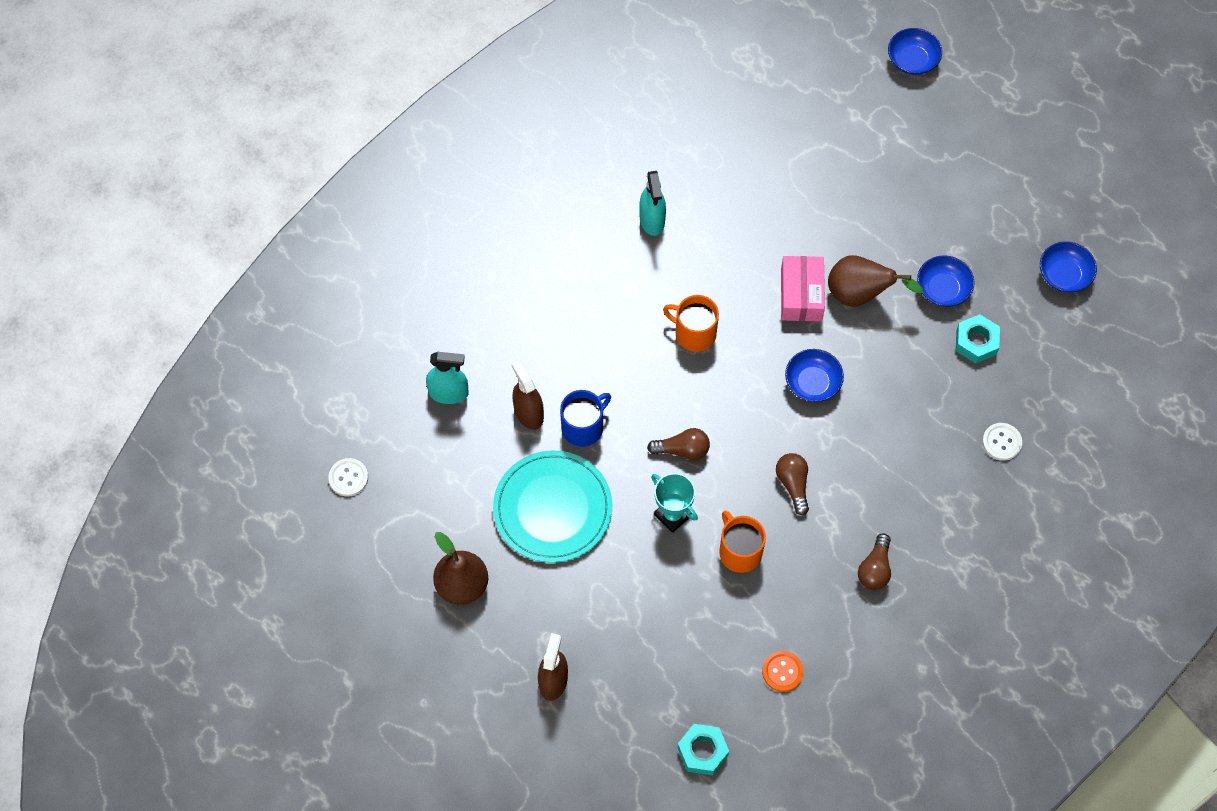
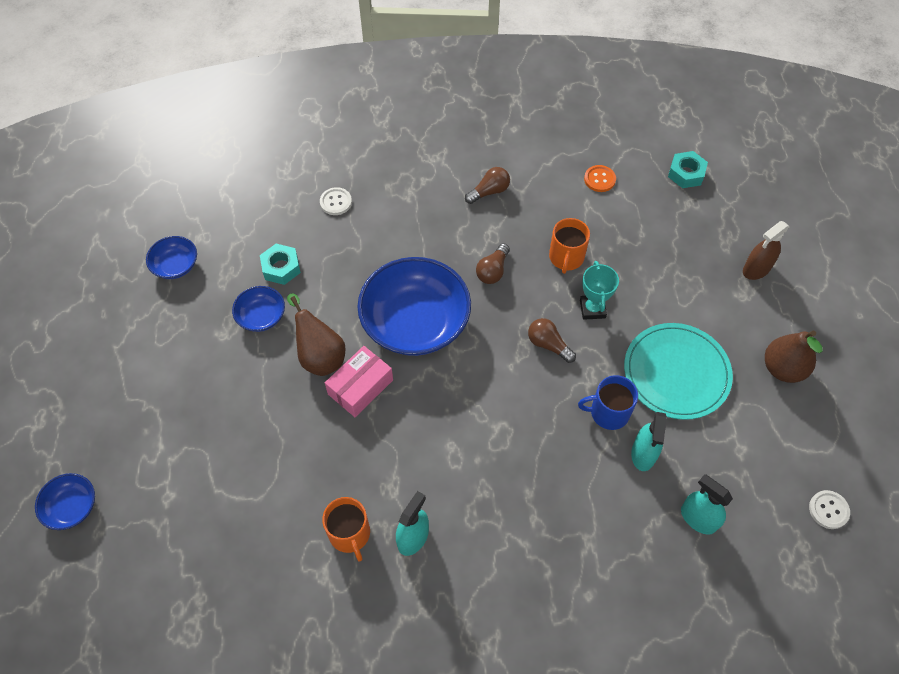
camera: 140 degrees left, 5 degrees down
brown spray bottle [512,360,544,430] -> turquoise spray bottle [631,412,667,471]
orange mug [663,295,719,352] -> orange mug moved to [322,497,370,562]
blue bowl [785,349,844,402] -> blue bowl [357,257,471,356], size x2.12

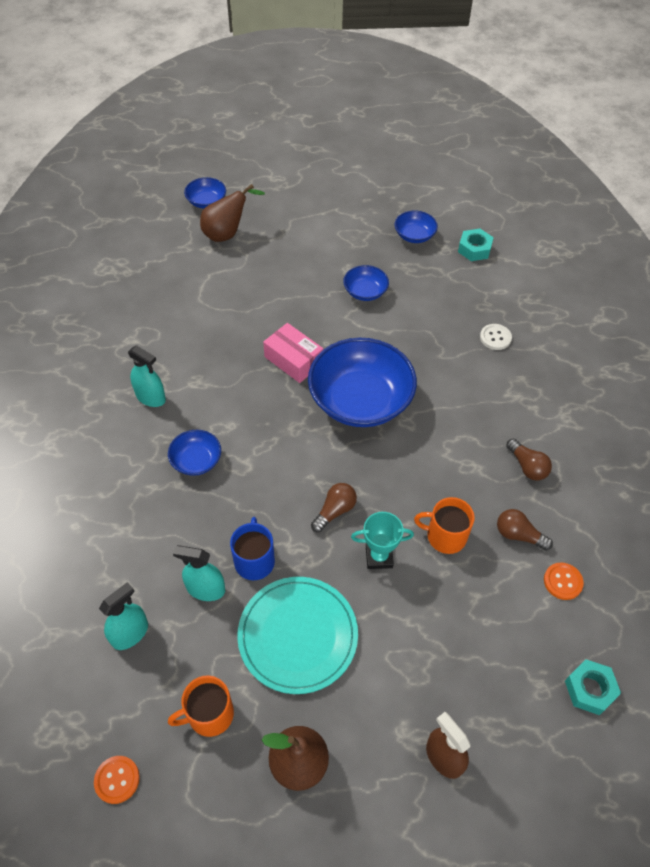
camera: 90 degrees right, 5 degrees down
turquoise nut [260,244,301,285] -> turquoise nut moved to [458,229,494,261]
brown pear [287,293,346,376] -> brown pear moved to [200,184,265,242]
orange mug [322,497,370,562] -> orange mug moved to [168,676,234,737]
brown light bulb [476,243,510,284] -> brown light bulb moved to [497,509,553,551]
white button [809,490,850,529] -> orange button [94,756,140,804]
none -> blue bowl [168,430,221,476]

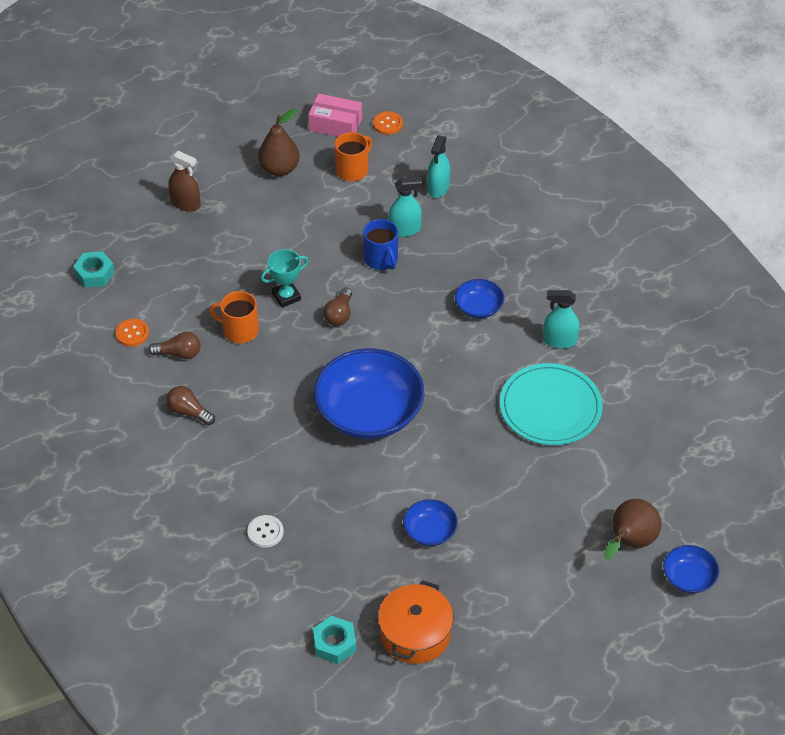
camera: 155 degrees right, 5 degrees down
turquoise plate [237,577,358,694] -> turquoise plate moved to [500,363,603,445]
pink box [263,323,323,383] -> pink box moved to [308,94,362,137]
blue bowl [394,210,438,243] -> orange pot [378,580,453,664]
orange mug [414,497,474,554] -> orange mug turned 150 degrees counterclockwise [209,291,259,343]

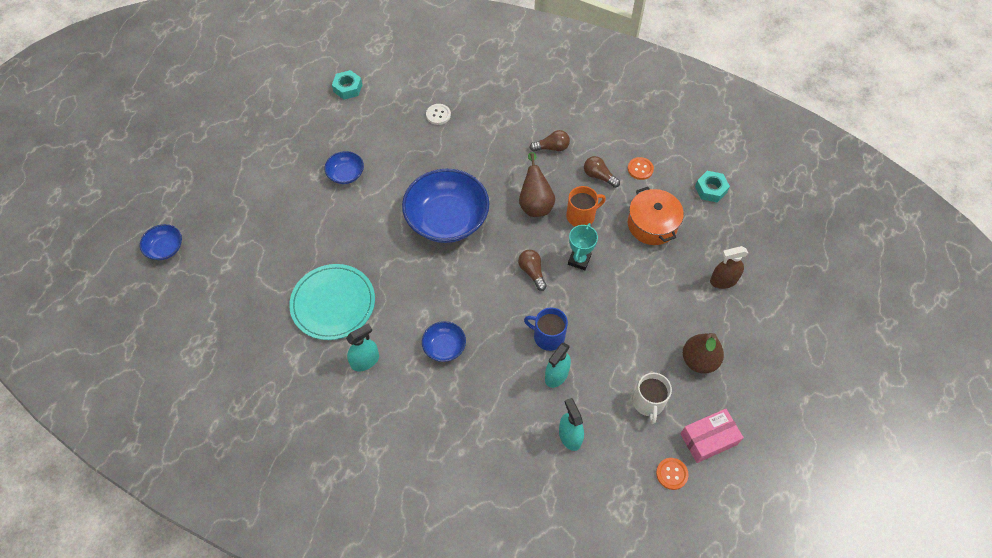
camera: 140 degrees right, 10 degrees up
brown light bulb [148,332,200,359] -> brown light bulb turned 75 degrees clockwise [584,156,620,188]
orange mug [335,132,372,181] -> white mug [633,373,672,424]
orange pot [378,580,453,664] -> orange pot moved to [628,187,684,245]
brown pear [604,499,661,559] -> brown pear moved to [519,152,555,217]

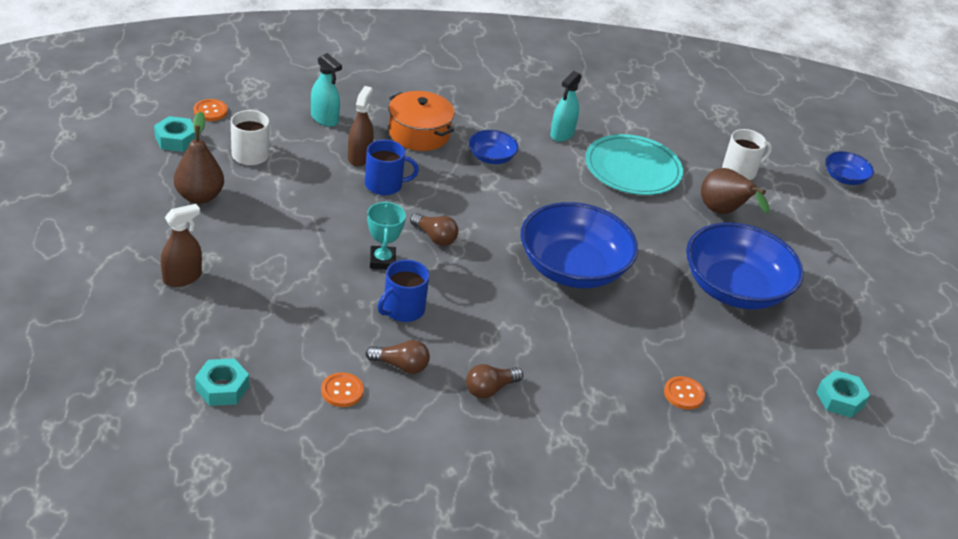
camera: 150 degrees right, 20 degrees down
blue bowl [325,151,364,184] -> blue bowl [686,223,804,309], size x2.12
white button [426,104,451,125] -> orange button [664,376,705,410]
brown pear [519,152,555,217] -> brown pear moved to [701,168,770,214]
turquoise spray bottle [545,343,571,388] -> brown spray bottle [348,86,374,167]
orange mug [566,186,606,227] -> blue mug [378,260,429,322]
orange pot [628,187,684,245] -> orange pot moved to [389,91,454,151]
pink box [681,409,744,463] -> turquoise nut [154,116,195,152]
none -> white mug [722,129,772,180]

